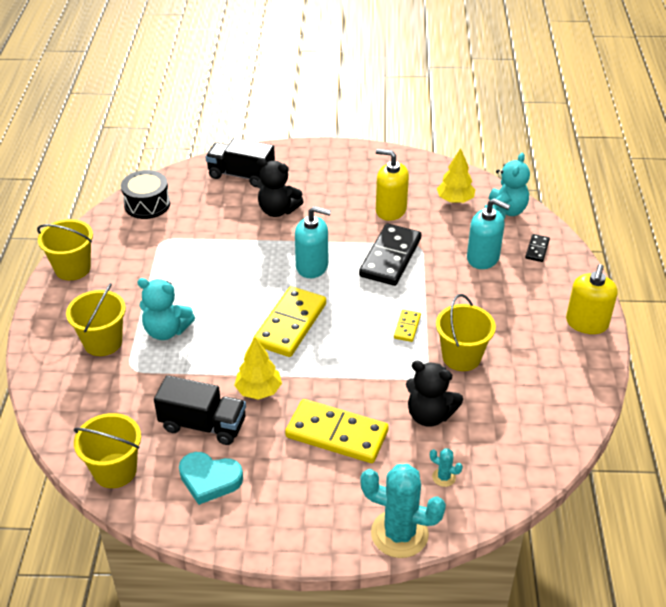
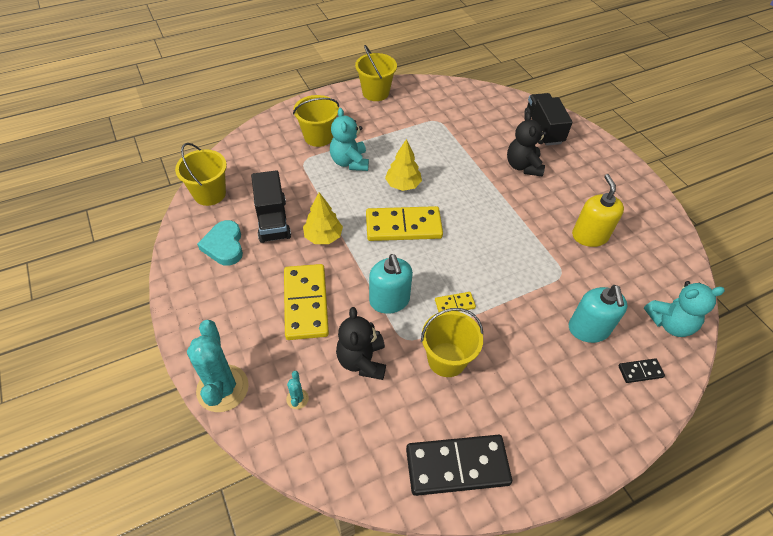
camera: 60 degrees right, 10 degrees up
black drum [121,170,170,219] -> none
turquoise soap dispenser [295,206,331,278] -> turquoise soap dispenser moved to [369,254,413,314]
black domino [359,224,421,286] -> black domino moved to [406,435,512,496]
yellow tree [437,148,476,203] -> yellow tree moved to [385,139,422,191]
yellow soap dispenser [566,264,617,334] -> none

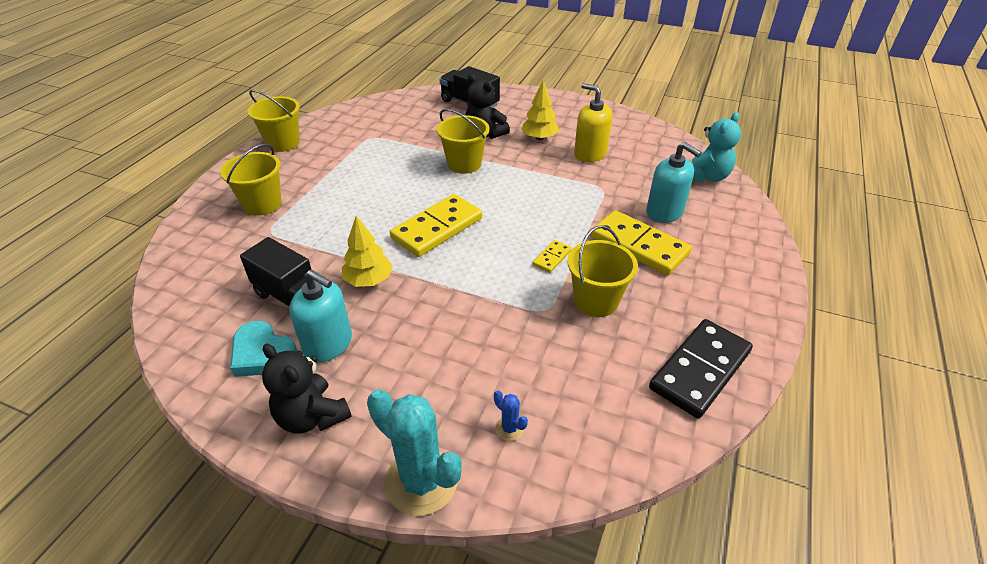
camera: 40 degrees left, 10 degrees down
yellow bucket [175,143,227,206] -> yellow bucket moved to [437,109,490,174]
yellow domino [284,264,329,340] -> yellow domino moved to [591,210,692,275]
turquoise cactus [286,371,309,409] -> blue cactus [494,391,528,441]
turquoise teddy bear [330,108,369,171] -> none
black teddy bear [336,307,386,380] -> black teddy bear moved to [262,344,352,434]
turquoise soap dispenser [369,254,413,314] -> turquoise soap dispenser moved to [289,270,352,363]
yellow tree [385,139,422,191] -> yellow tree moved to [521,80,559,140]
black domino [618,358,665,383] -> none

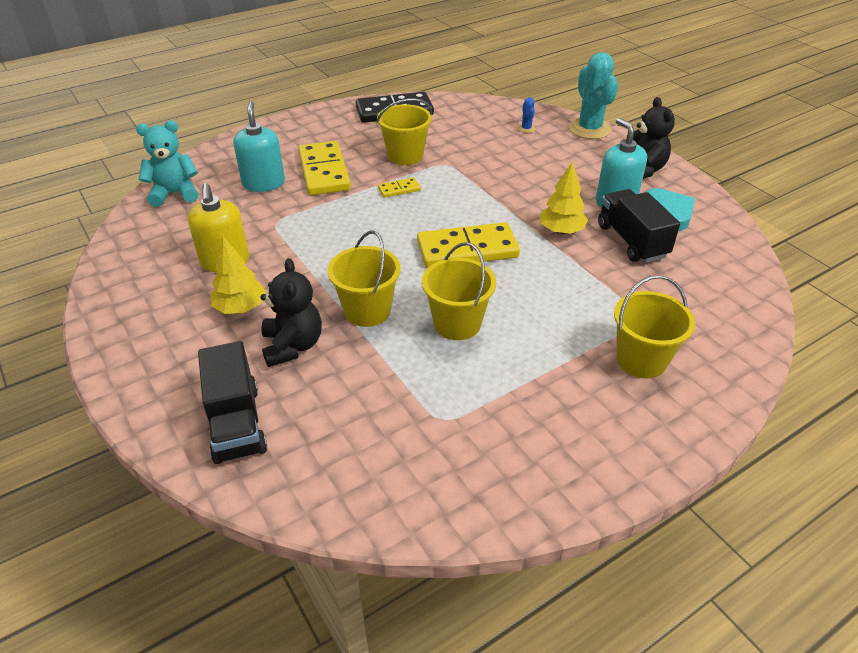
camera: 145 degrees left, 0 degrees up
yellow bucket [248,90,300,152] -> yellow bucket moved to [422,242,496,340]

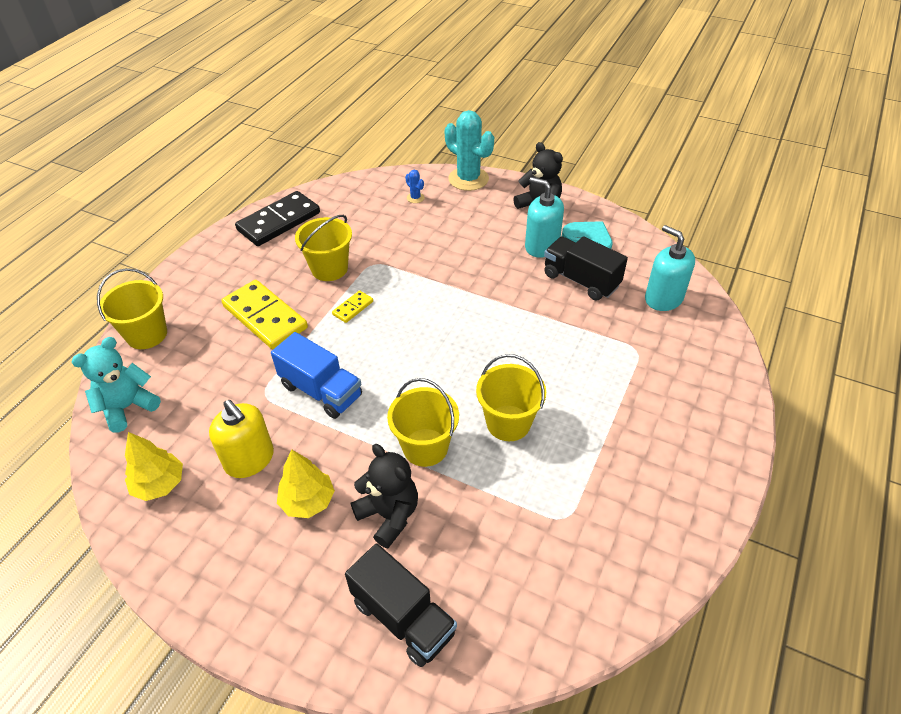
camera: 30 degrees left, 5 degrees up
turquoise soap dispenser [233,101,285,192] -> turquoise soap dispenser moved to [645,225,695,311]
yellow domino [417,222,520,268] -> none
yellow tree [539,162,588,234] -> yellow tree moved to [125,432,183,501]
yellow bucket [614,275,695,378] -> yellow bucket moved to [97,268,167,349]
none -> blue truck [271,332,362,419]

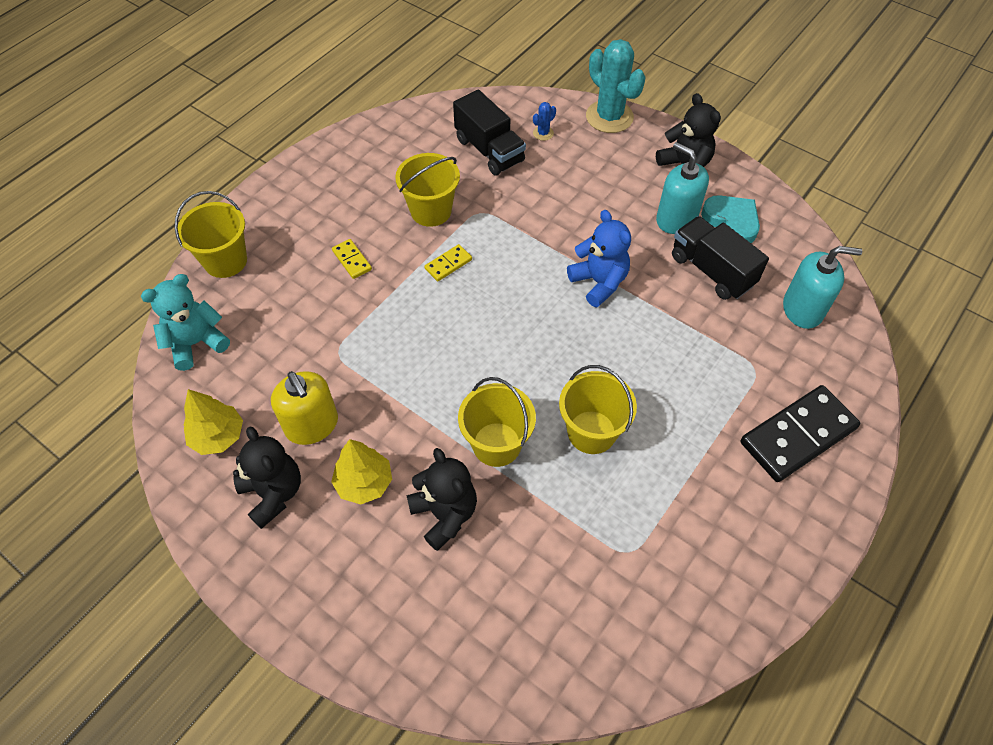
camera: 10 degrees right, 10 degrees up
yellow domino [221,280,308,349] -> yellow domino [332,239,372,279], size x0.46
black domino [235,191,320,246] -> black domino moved to [741,385,860,482]
blue truck [271,332,362,419] -> none
black truck [345,543,457,667] -> black truck moved to [453,90,526,175]
blue cactus [405,170,425,203] -> blue cactus turned 75 degrees clockwise [533,102,556,141]
turquoise soap dispenser [645,225,695,311] -> turquoise soap dispenser turned 120 degrees clockwise [783,246,862,329]
none -> black teddy bear [233,426,301,529]
none -> blue teddy bear [567,210,631,307]

